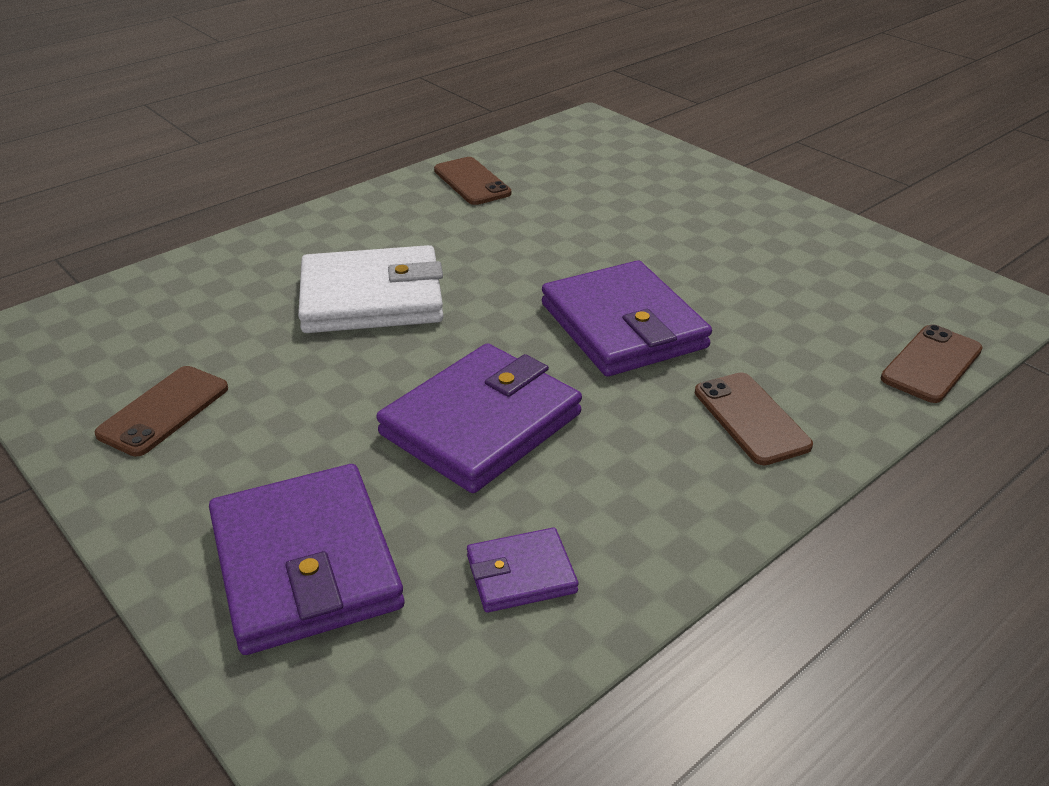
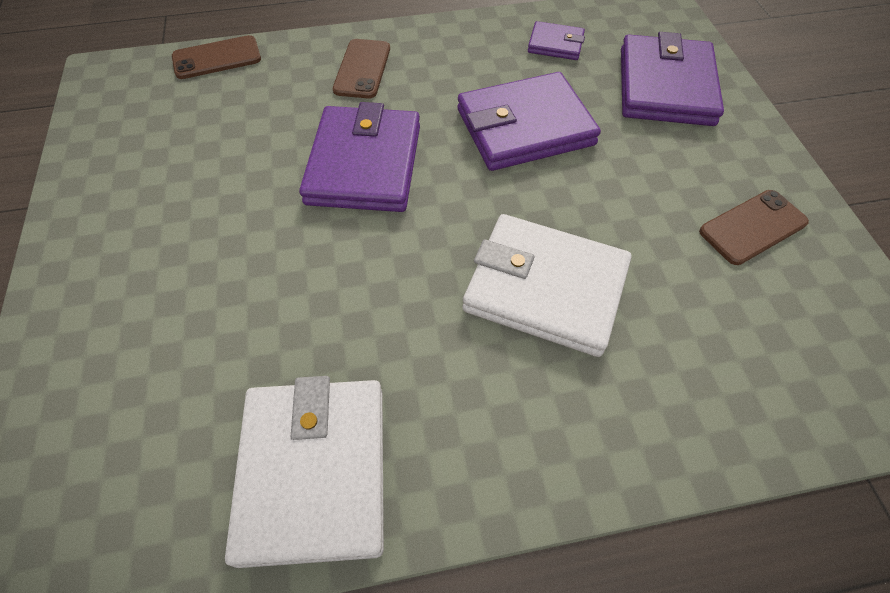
camera: 150 degrees left, 20 degrees up
brown phone [434,157,511,205] -> white wallet [225,376,384,568]

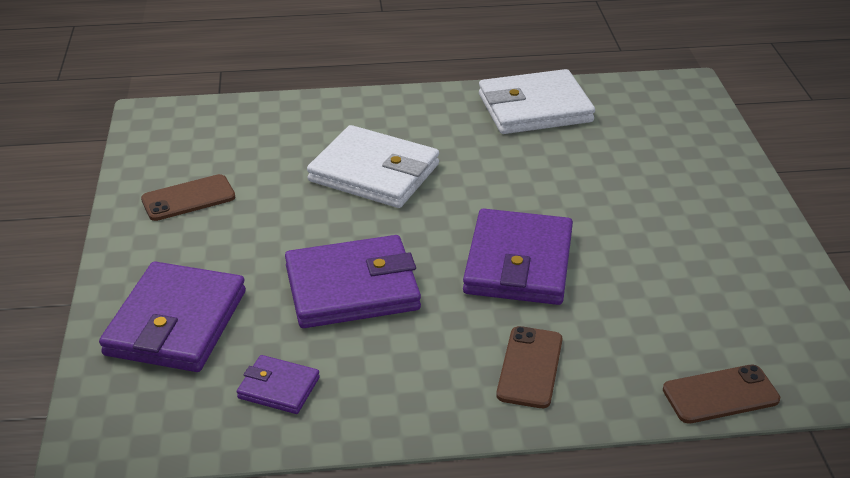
camera: 175 degrees left, 20 degrees down
white wallet [225,376,384,568] -> white wallet turned 75 degrees clockwise [479,69,595,134]

